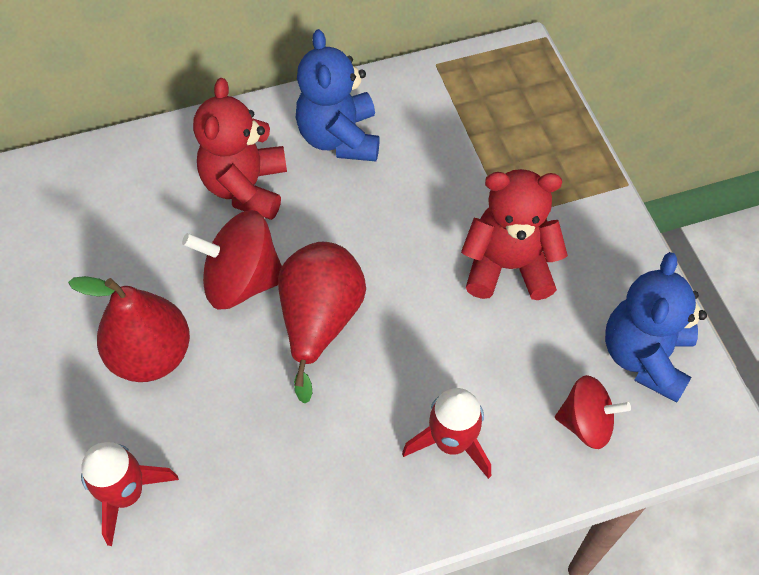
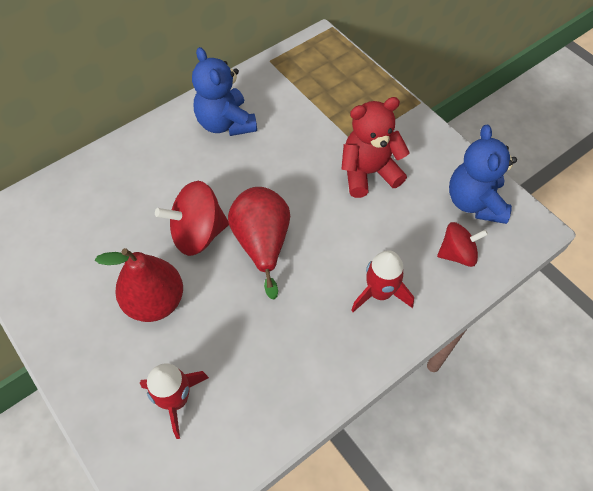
camera: 20 degrees left, 0 degrees up
red teddy bear [193,78,287,220] -> none

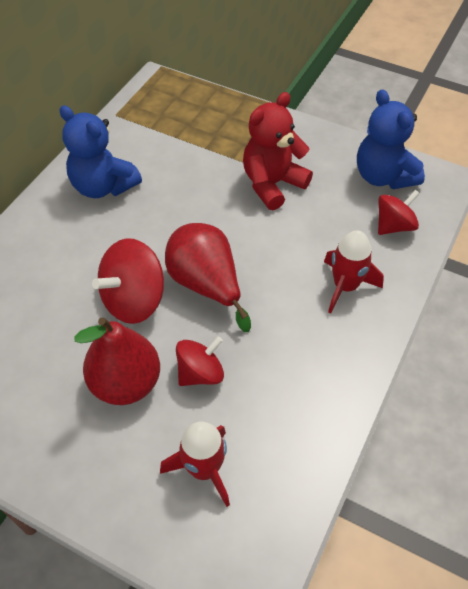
camera: 25 degrees left, 5 degrees down
none -> red spinning top [176,336,224,386]

